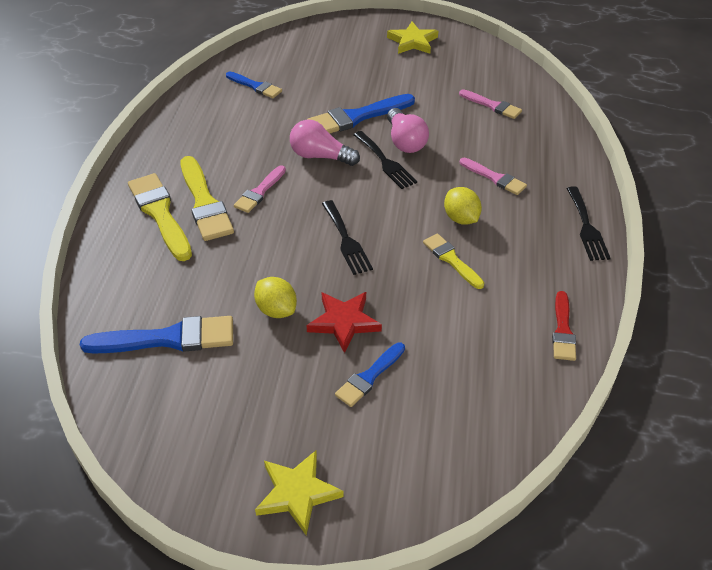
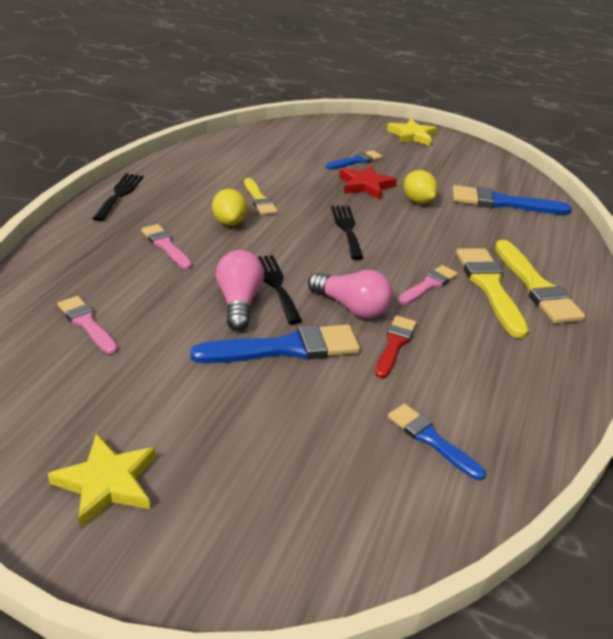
camera: 170 degrees left, 10 degrees down
red brush [552,291,576,361] -> red brush moved to [375,316,417,378]

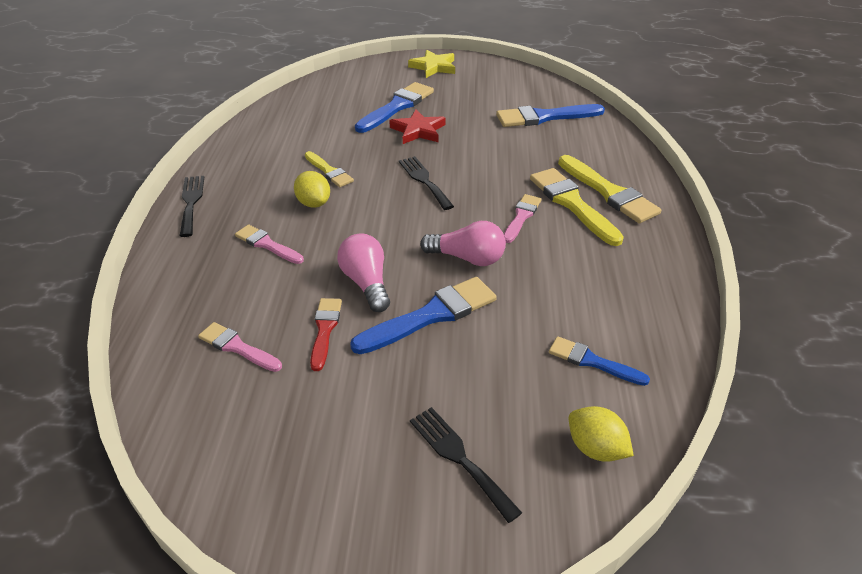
camera: 15 degrees left, 5 degrees up
yellow star [47,434,156,528] -> none
black fork [258,255,302,324] -> black fork moved to [410,407,522,523]
blue brush [326,150,383,169] -> blue brush [355,82,434,133], size x1.68
red brush [375,316,417,378] -> red brush moved to [310,298,342,371]
yellow lemon [403,170,438,204] -> yellow lemon moved to [569,406,634,462]

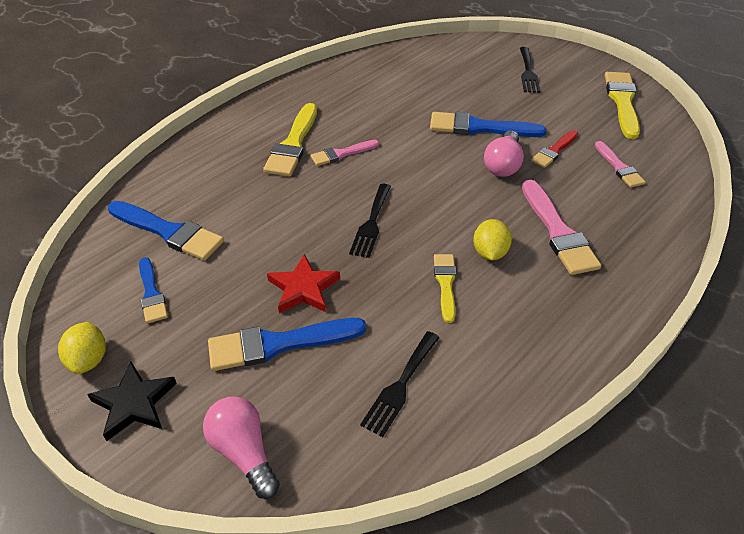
camera: 140 degrees left, 5 degrees up
black fork [180,176,204,237] -> black fork moved to [360,331,439,437]
pink brush [235,225,304,264] -> pink brush [522,180,601,275], size x1.68
yellow star [408,50,455,78] -> black star [87,362,177,441]
pink light bulb [420,221,506,266] -> pink light bulb moved to [203,396,280,499]
blue brush [549,336,650,386] -> blue brush moved to [139,257,168,323]
yellow brush [558,155,661,223] -> yellow brush moved to [605,72,640,139]
yellow lemon [569,406,634,462] -> yellow lemon moved to [58,322,106,374]

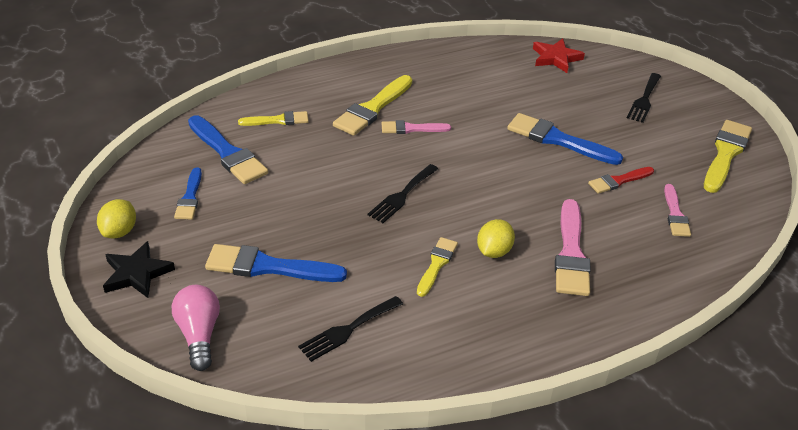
camera: 20 degrees right, 5 degrees down
red star [267,254,340,313] -> red star moved to [533,38,585,73]
pink light bulb [484,130,524,177] -> none
none -> yellow brush [238,111,309,126]

